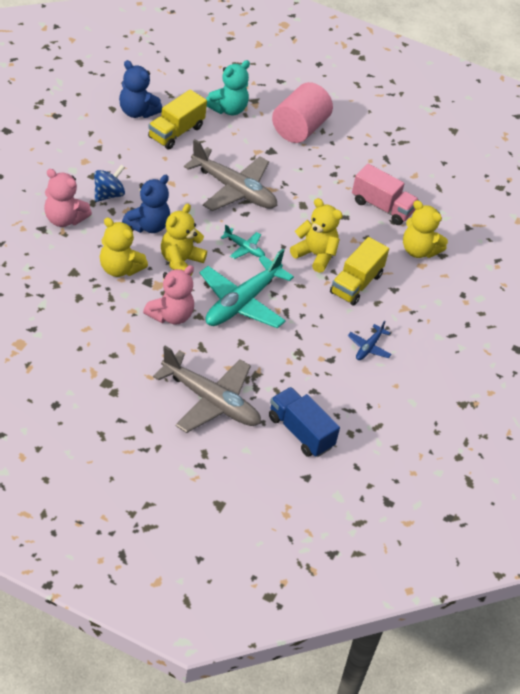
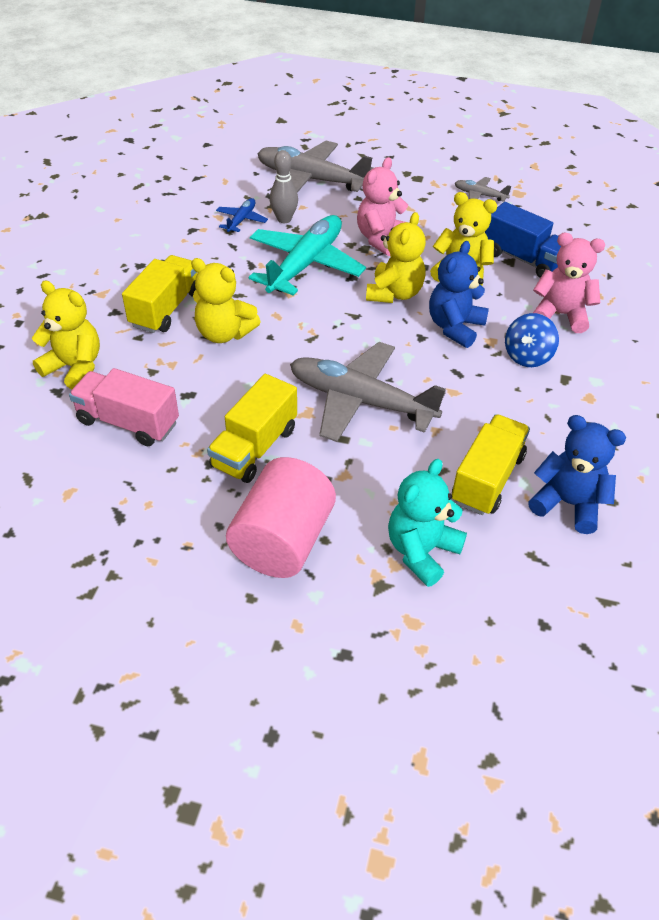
camera: 175 degrees right, 0 degrees up
turquoise plane [220,225,265,259] -> none
blue truck [269,387,340,457] -> blue truck moved to [485,202,561,278]
blue plane [348,321,392,360] -> blue plane moved to [216,198,268,232]
none -> yellow truck [207,374,297,483]
none -> grey bowling pin [270,150,298,223]
none -> grey plane [455,177,511,202]

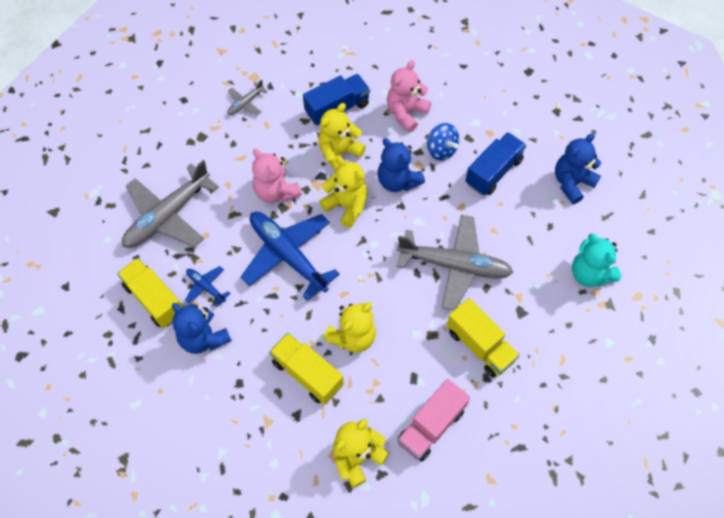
camera: 70 degrees left, 15 degrees up
pink cylinder [226,457,336,578] -> none
turquoise plane [249,215,366,296] -> blue plane [241,212,340,301]
grey bowling pin [270,150,298,223] -> none
grey plane [290,342,446,442] -> grey plane turned 120 degrees counterclockwise [397,215,513,311]
yellow truck [452,414,530,515] -> yellow truck moved to [117,258,183,328]
none -> blue teddy bear [172,303,232,354]
none -> blue truck [465,132,527,195]

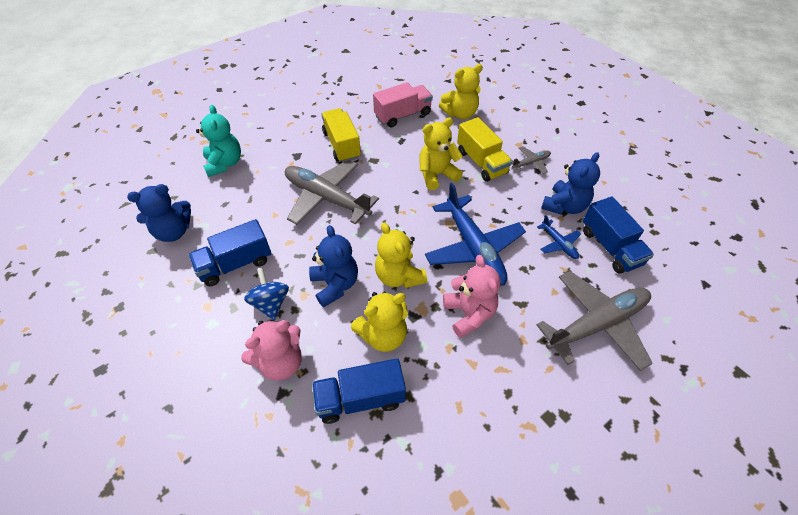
camera: 160 degrees left, 10 degrees down
yellow truck [117,258,183,328] -> blue truck [583,197,654,274]
blue teddy bear [172,303,232,354] -> blue teddy bear turned 60 degrees clockwise [541,152,600,215]
grey plane [227,79,268,115] -> grey plane moved to [512,146,551,174]

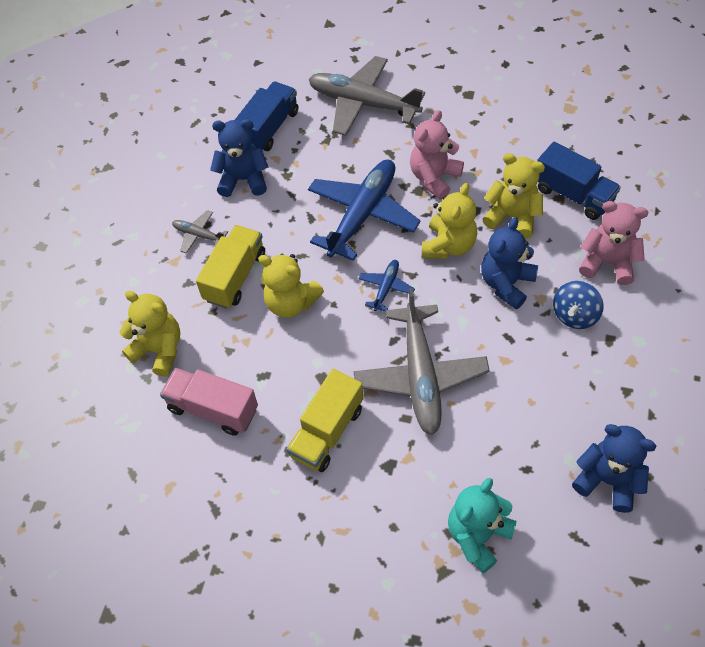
camera: 125 degrees left, 5 degrees up
blue truck [188,219,271,286] -> none
blue plane [537,215,581,259] -> blue plane moved to [358,260,415,311]

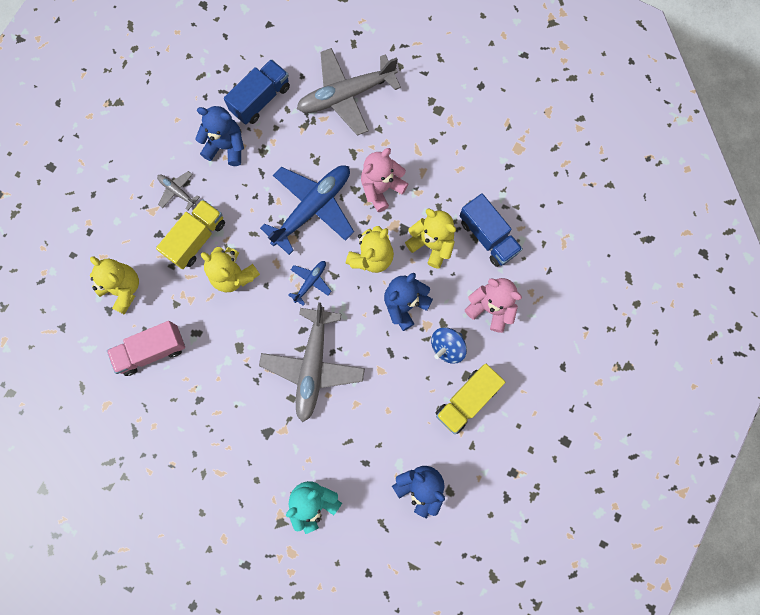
camera: 10 degrees right, 20 degrees up
pink truck [160,368,258,436] -> pink truck turned 60 degrees counterclockwise [107,321,185,376]
yellow truck [287,369,363,472] -> yellow truck moved to [436,364,505,434]
grey plane [309,56,425,136] -> grey plane turned 60 degrees counterclockwise [297,48,401,136]

